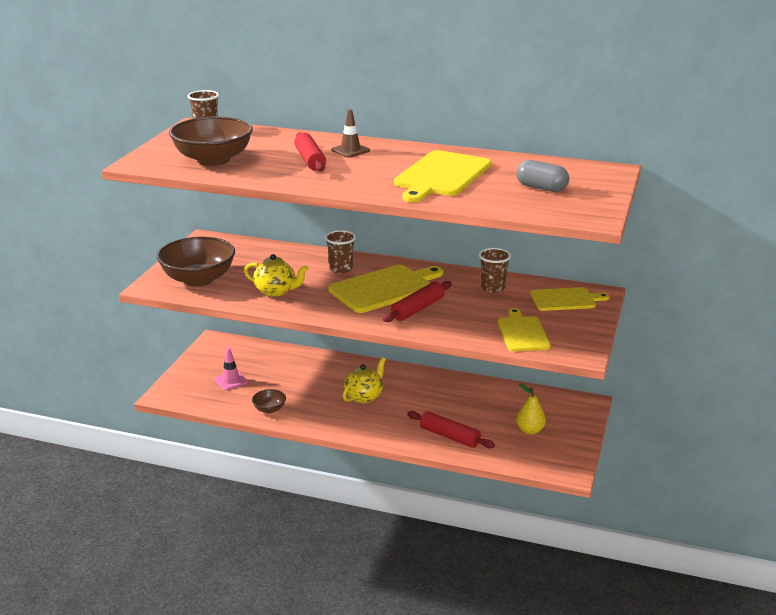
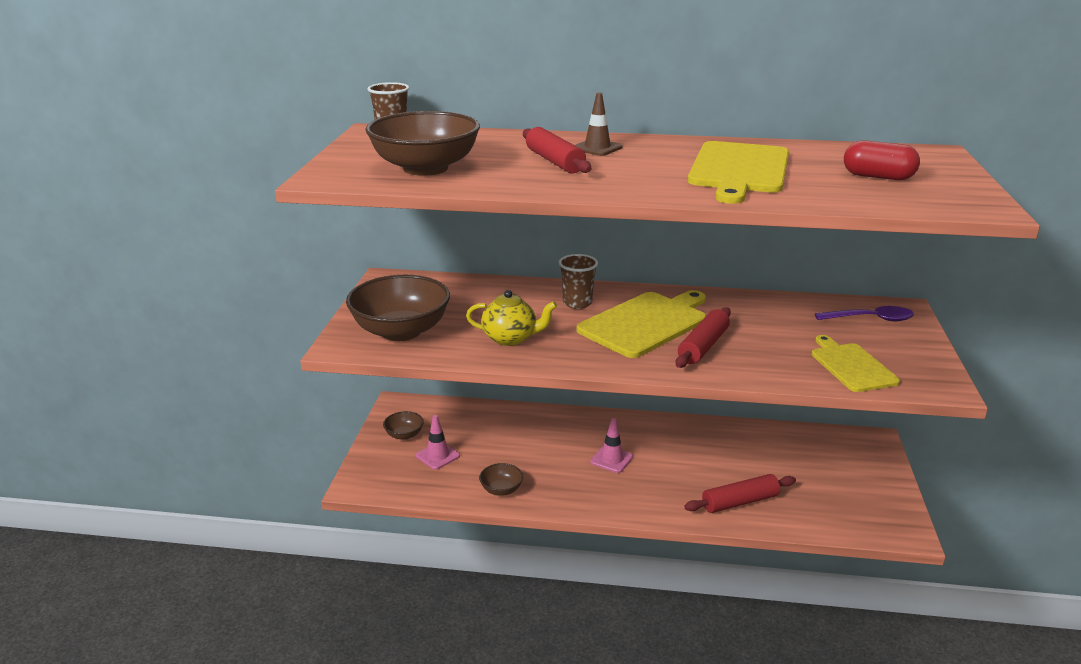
camera: 10 degrees left, 0 degrees up
yellow teapot [343,357,386,403] -> pink traffic cone [590,418,633,473]
red rolling pin [407,411,495,448] -> red rolling pin turned 45 degrees counterclockwise [684,474,796,513]
brown cup [479,248,511,293] -> none
grey capsule [516,160,569,192] -> red capsule [844,140,920,180]
yellow pear [516,384,546,434] -> none
yellow cutting board [531,287,610,311] -> purple spoon [815,306,914,321]
none -> brown bowl [383,411,424,440]

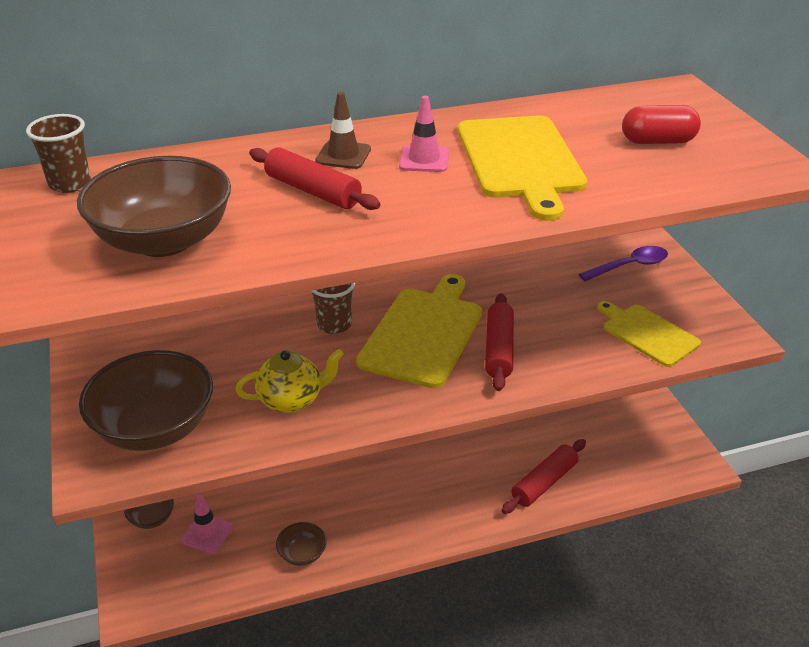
camera: 25 degrees left, 10 degrees up
pink traffic cone [590,418,633,473] -> pink traffic cone moved to [399,96,449,172]

